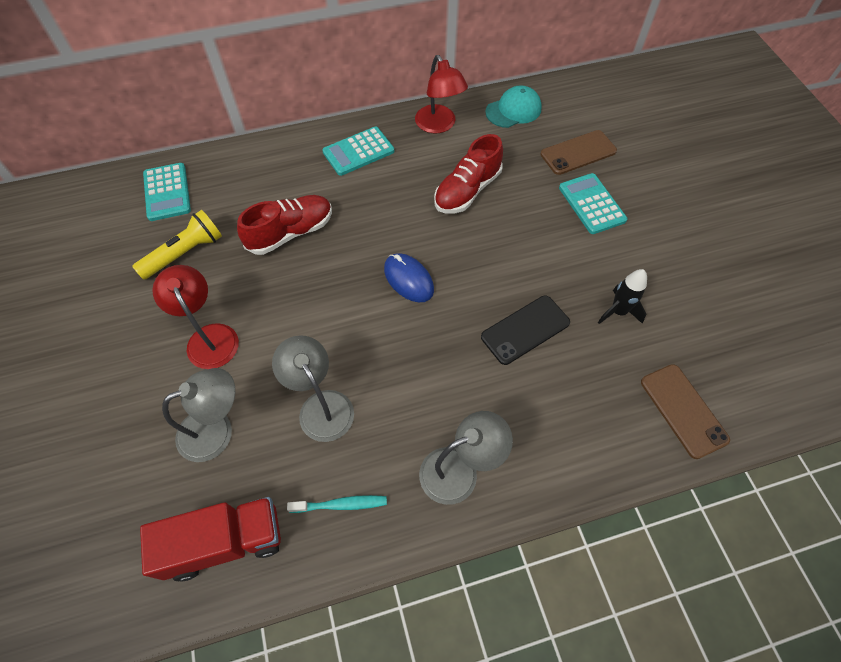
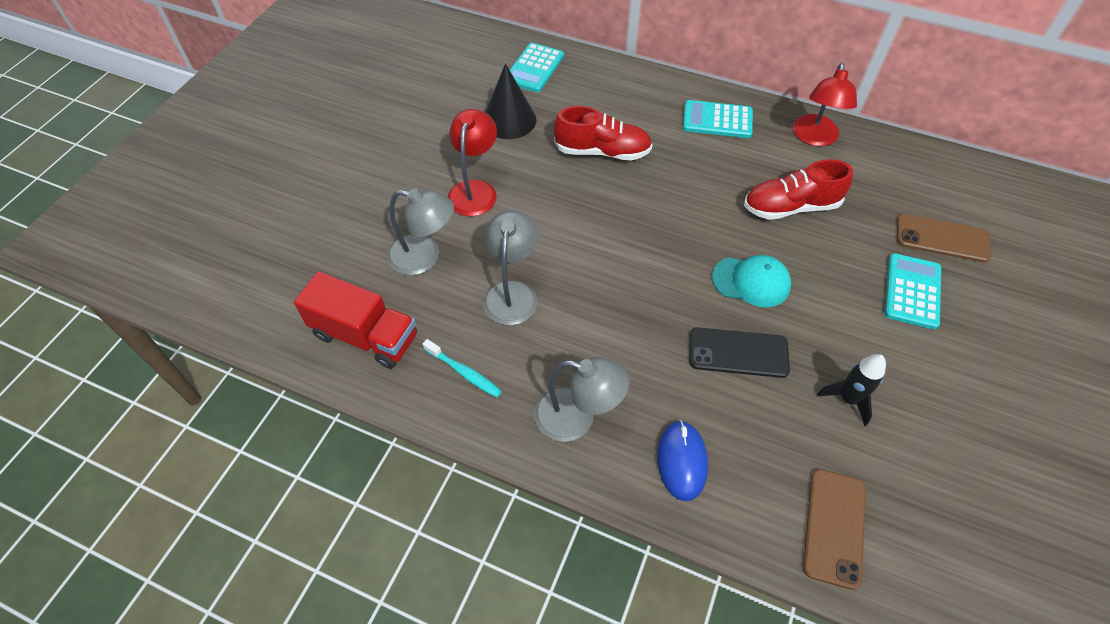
camera: 40 degrees right, 5 degrees down
yellow flashlight [132,210,222,280] -> black cone [485,64,537,139]
blue mouse [384,253,434,302] -> blue mouse moved to [657,420,708,501]
turquoise cap [485,85,542,128] -> turquoise cap moved to [712,255,791,307]

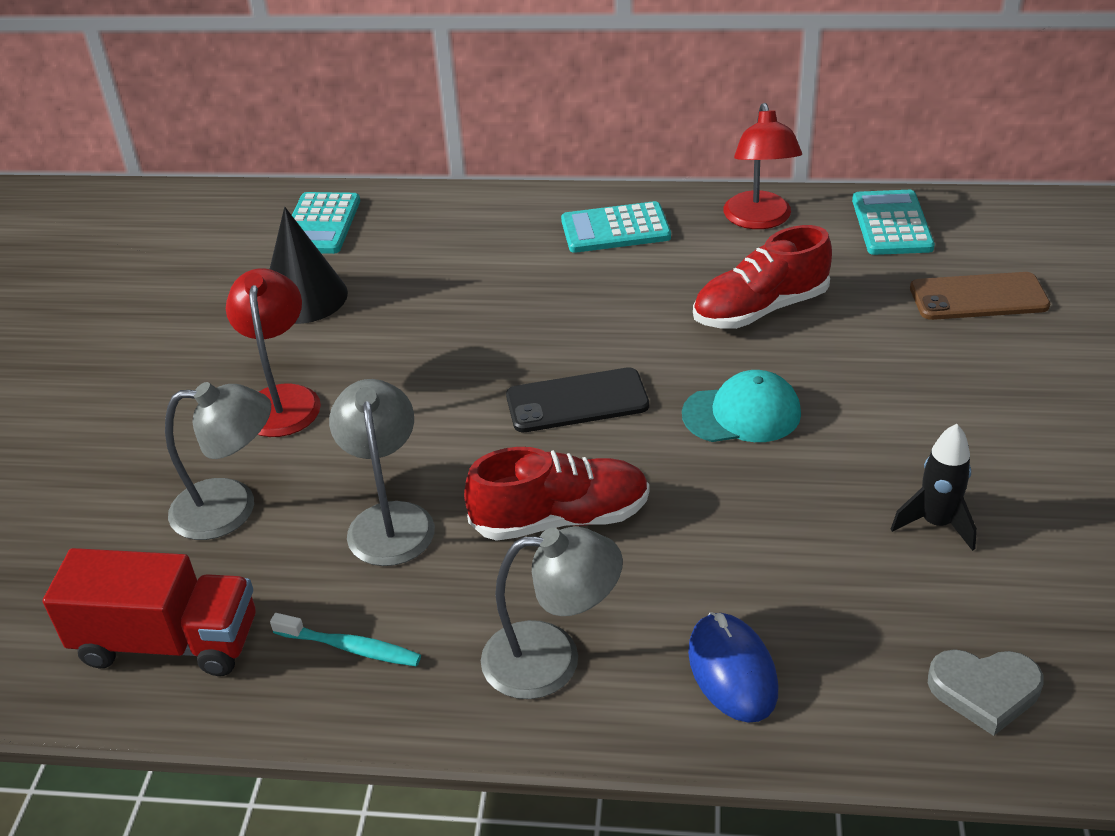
camera: 15 degrees left, 15 degrees down
red shoe [554,106,652,161] -> red shoe moved to [464,447,649,541]
black phone [689,327,790,378] -> black phone moved to [506,367,649,432]
brown phone [803,469,866,590] -> grey heart [928,649,1044,736]
turquoise calculator [885,253,941,330] -> turquoise calculator moved to [852,190,935,255]

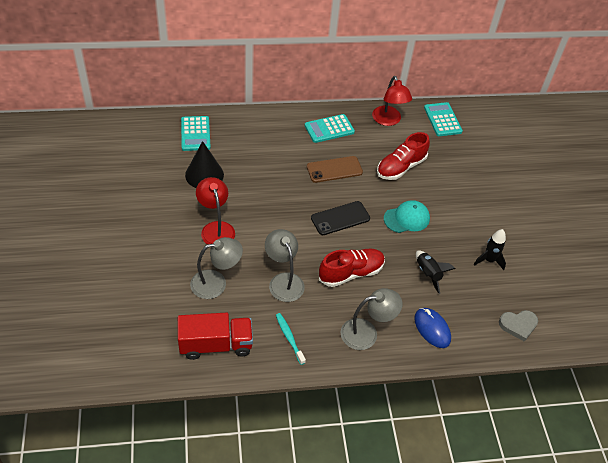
camera: 20 degrees left, 10 degrees up
turquoise toothbrush [270,613,421,667] -> turquoise toothbrush turned 120 degrees counterclockwise [276,313,306,365]
brown phone [910,272,1050,320] -> brown phone moved to [307,156,363,183]
none -> black rocket [416,251,456,294]

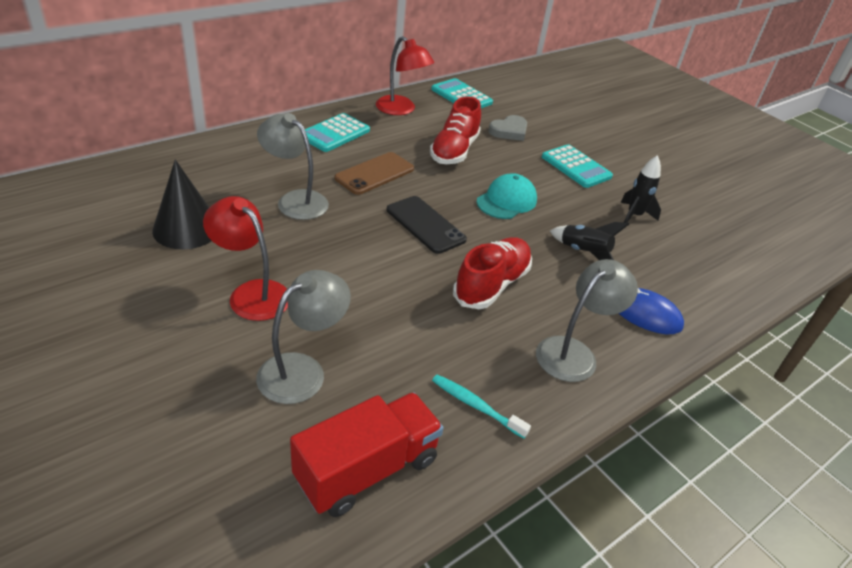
camera: 30 degrees left, 10 degrees down
turquoise calculator [181,116,211,151] -> turquoise calculator moved to [542,145,613,188]
grey lamp [265,229,305,302] -> grey lamp moved to [257,113,329,220]
black phone [311,201,370,235] -> black phone turned 75 degrees counterclockwise [387,196,467,254]
grey heart [499,310,538,342] -> grey heart moved to [488,115,527,141]

